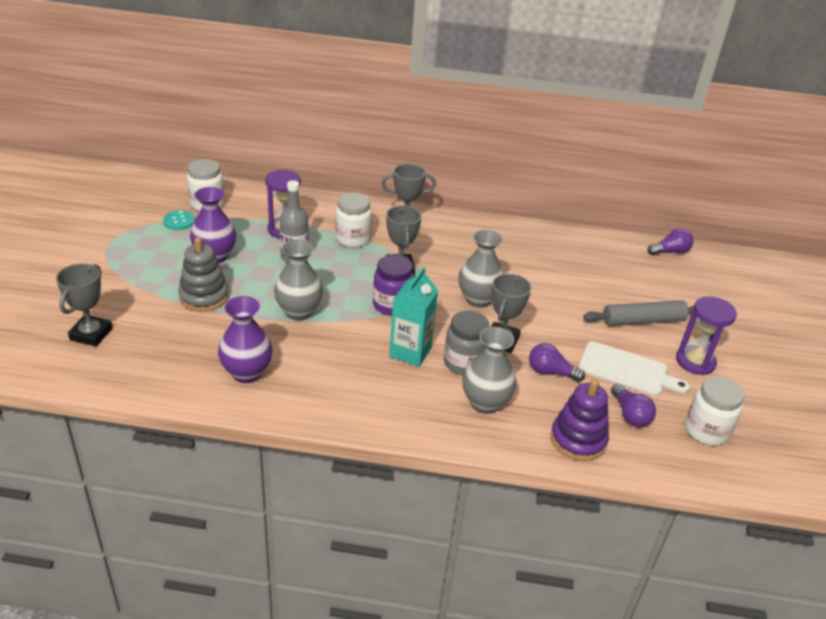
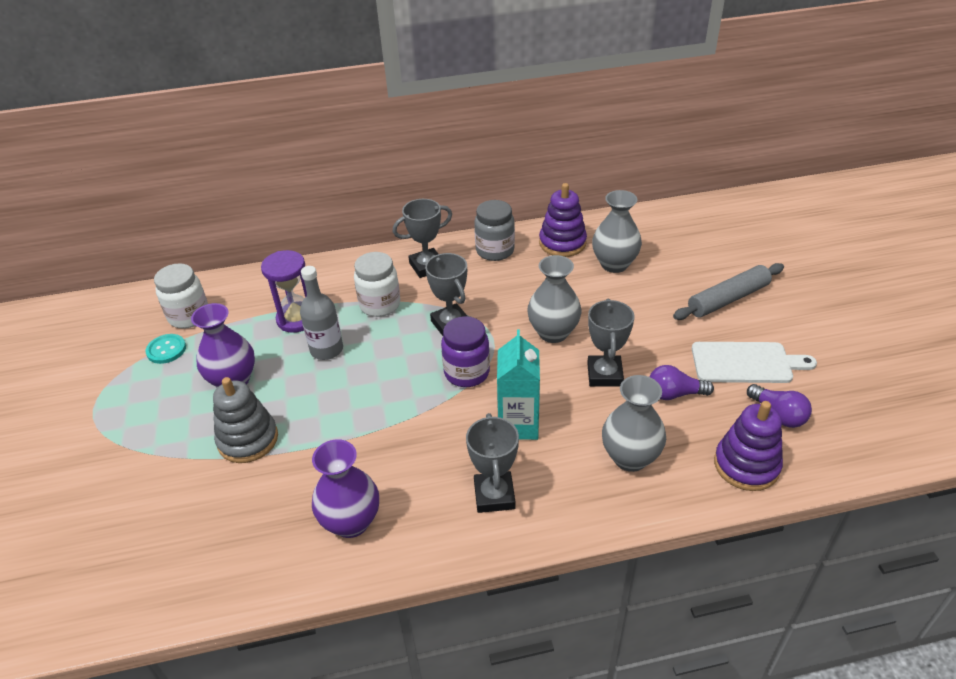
camera: 15 degrees left, 5 degrees up
grey trophy [56,264,112,346] -> grey trophy moved to [466,413,519,513]
grey vase [274,239,323,321] -> grey vase moved to [592,190,642,273]
grey jar [444,311,489,375] -> grey jar moved to [474,200,515,261]
purple light bulb [647,228,694,255] -> none
purple hourglass [676,296,737,375] -> none
white jar [685,376,744,445] -> none
none -> purple stacking toy [539,183,587,257]

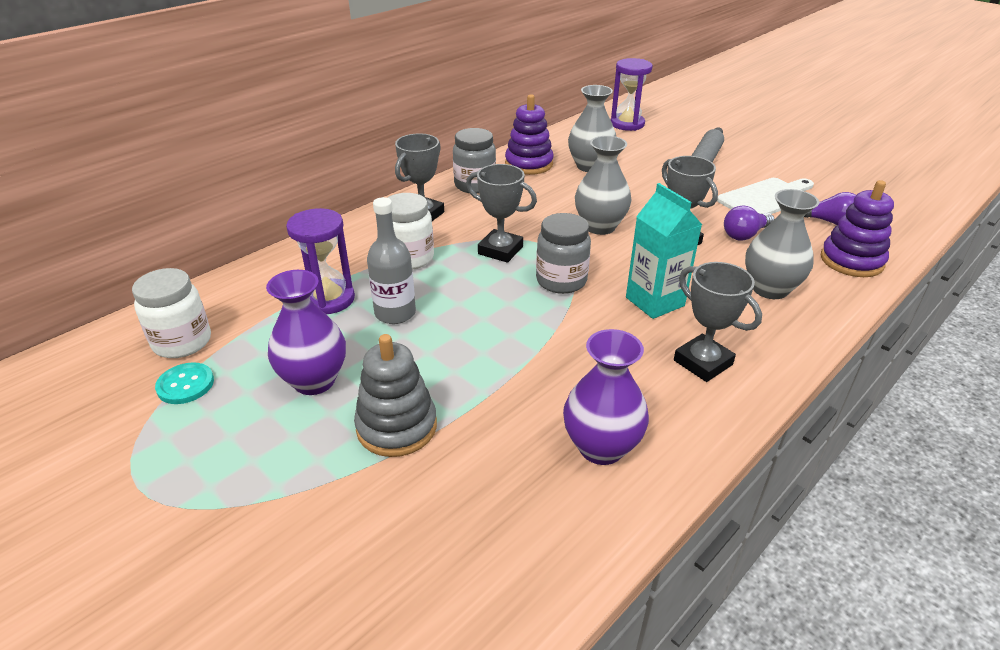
camera: 35 degrees left, 5 degrees down
purple jar [441,316,490,387] -> grey jar [536,213,591,294]
none -> purple hourglass [611,58,653,131]

